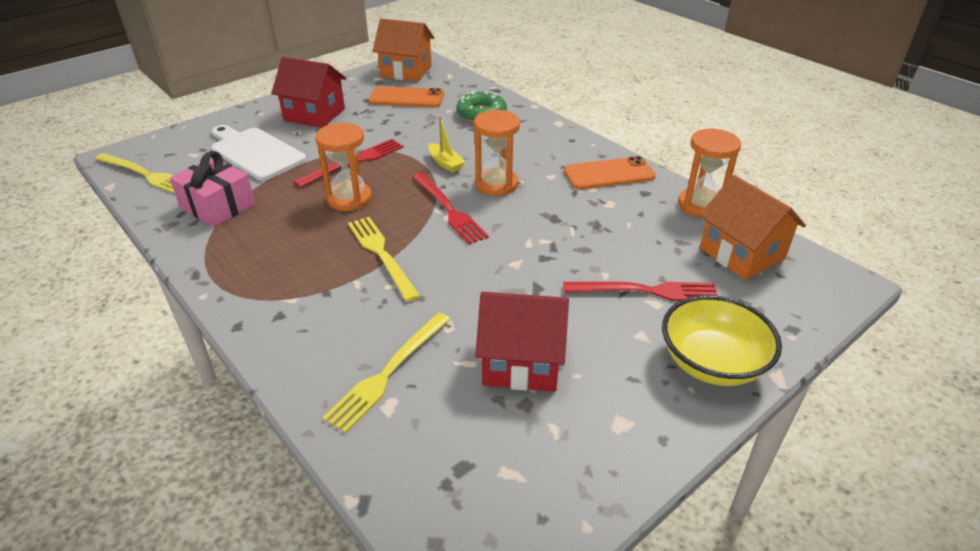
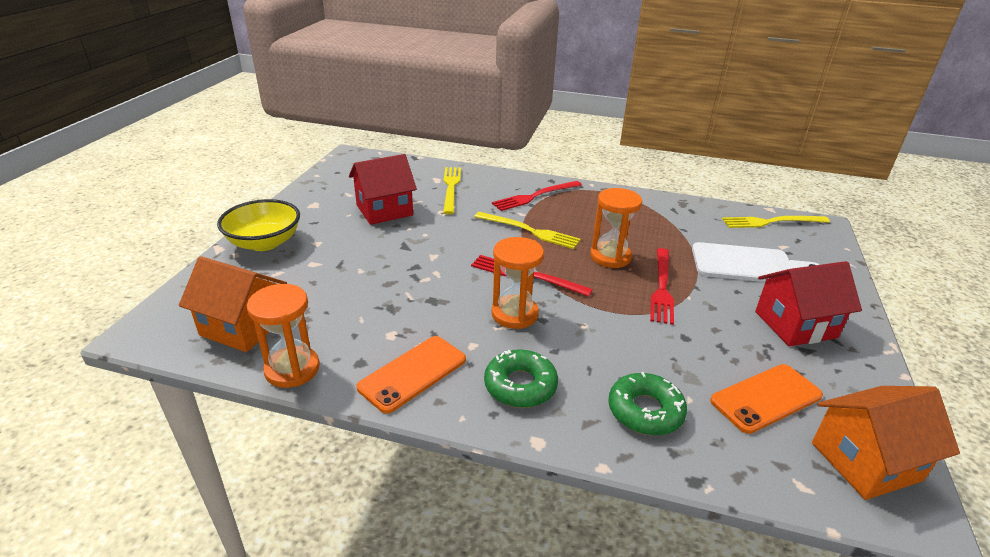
camera: 145 degrees right, 5 degrees down
pink gift [170,151,255,227] -> none
yellow boat [428,116,465,173] -> none
red fork [563,282,718,301] -> red fork moved to [492,181,582,211]
none -> green donut [484,349,558,408]

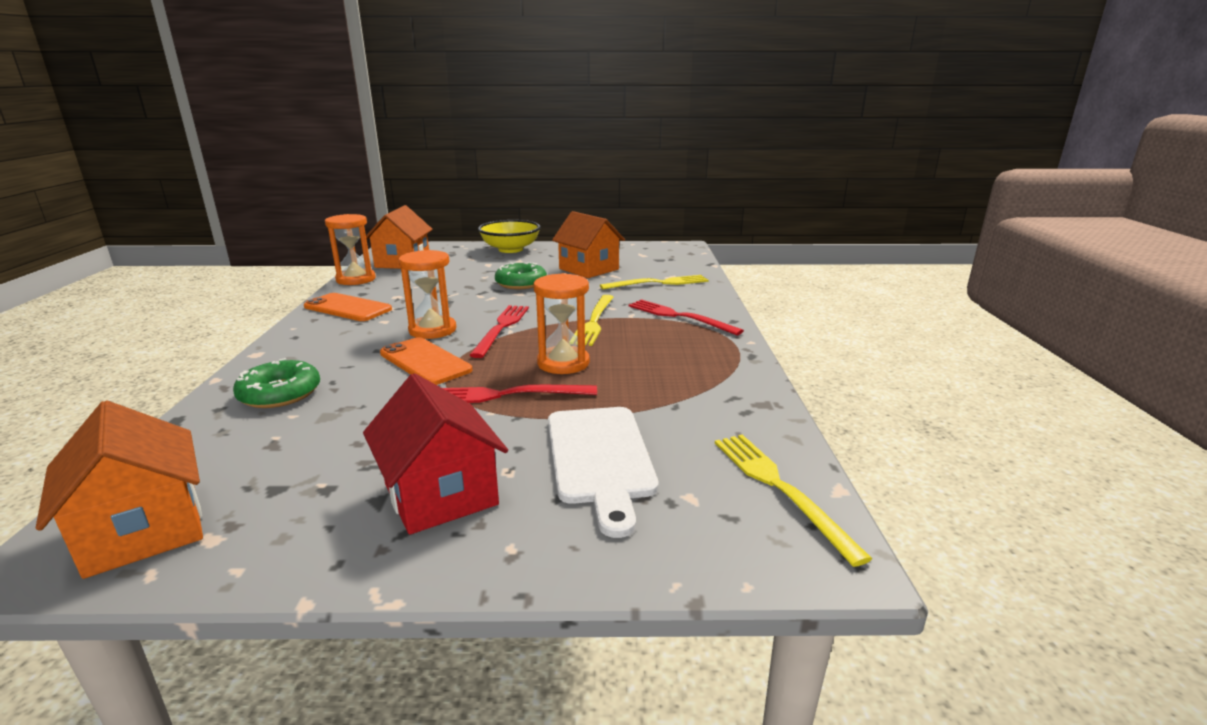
camera: 75 degrees right, 10 degrees down
red house [349,154,417,225] -> orange house [552,211,625,278]
green donut [484,349,558,408] -> green donut moved to [495,262,547,289]
orange phone [710,364,823,434] -> orange phone moved to [380,337,472,385]

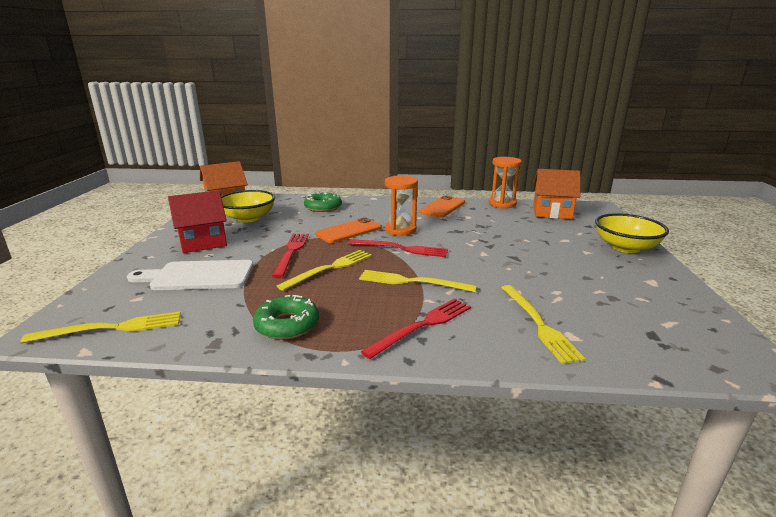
camera: 95 degrees right, 0 degrees up
green donut [495,262,547,289] -> green donut moved to [253,295,319,340]
orange hourglass [534,273,590,374] -> yellow fork [277,250,372,291]
orange house [552,211,625,278] -> none
none -> yellow bowl [221,190,275,223]

